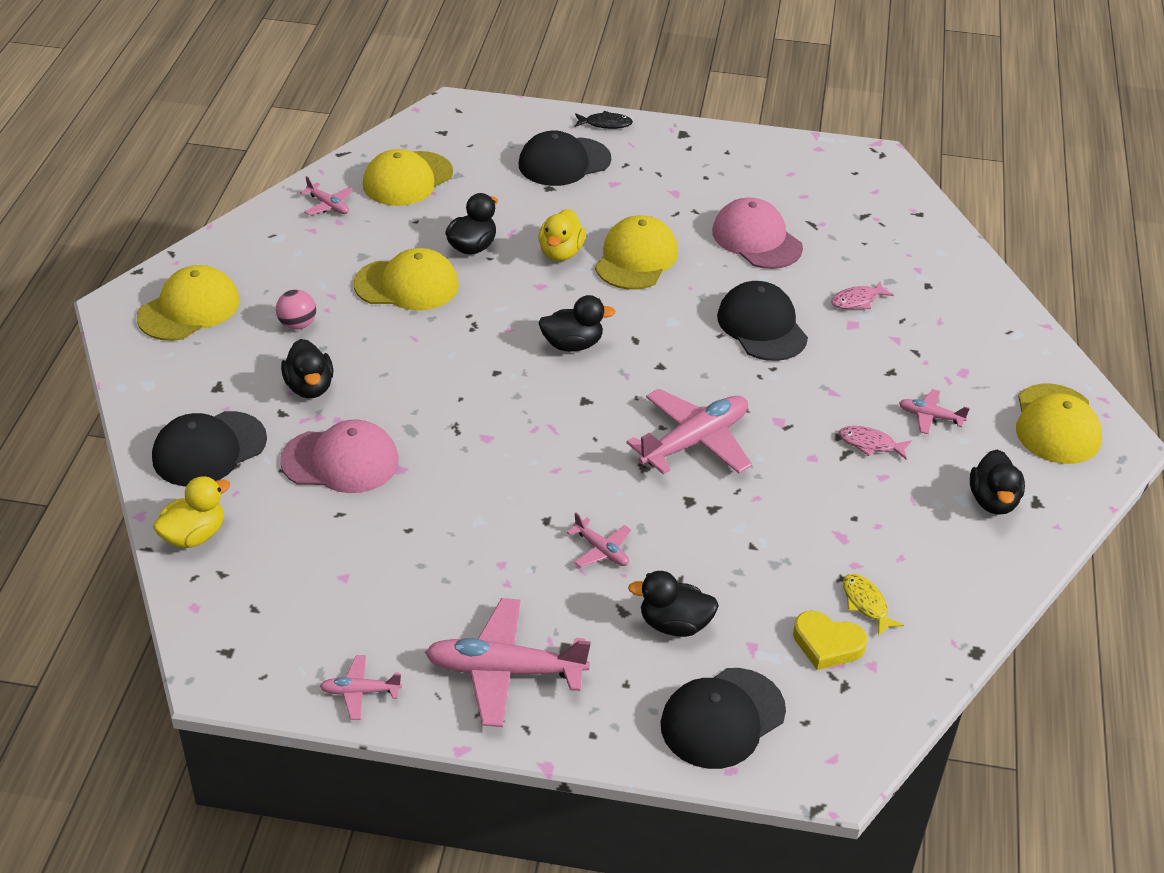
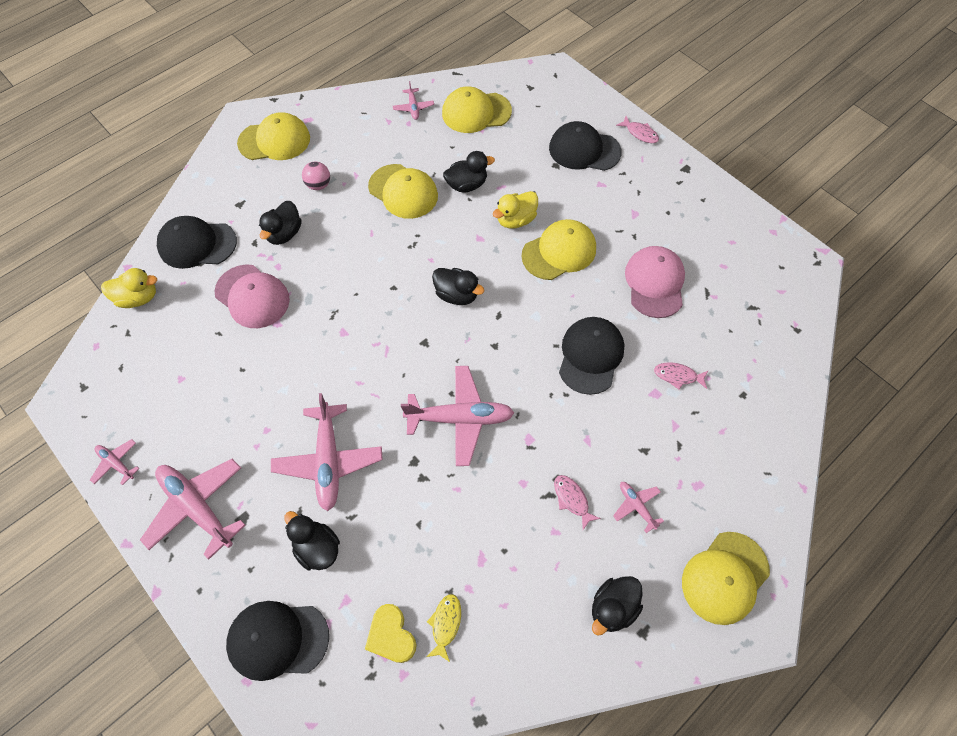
camera: 40 degrees right, 20 degrees up
pink plane [567,513,631,567] -> pink plane [271,393,383,511], size x2.04
black fish [575,111,633,129] -> pink fish [616,116,659,143]

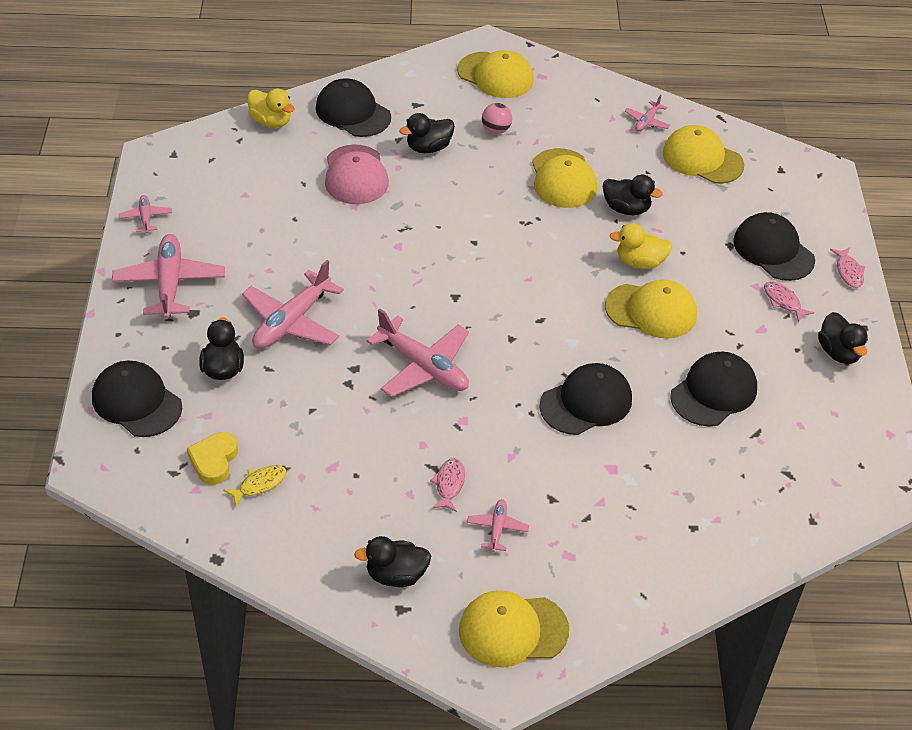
camera: 40 degrees right, 15 degrees down
black duck [432,268,484,305] -> black duck moved to [818,312,868,364]
pink cap [625,246,685,318] -> black cap [670,352,757,427]
pink fish [654,362,709,389] -> pink fish moved to [764,281,814,322]

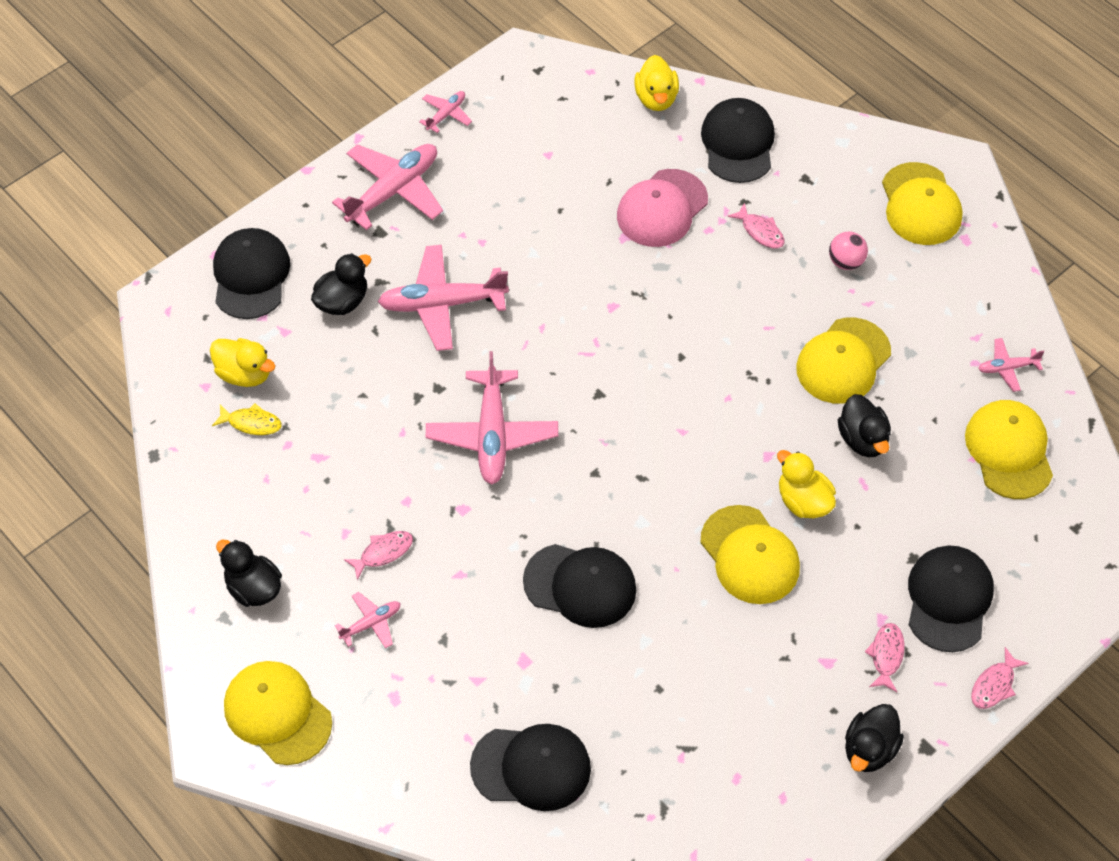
camera: 50 degrees right, 10 degrees up
yellow heart [187,432,238,485] -> yellow duck [210,338,275,387]
black duck [399,113,455,153] -> pink fish [727,203,784,248]
black cap [670,352,757,427] -> black cap moved to [470,724,591,811]

